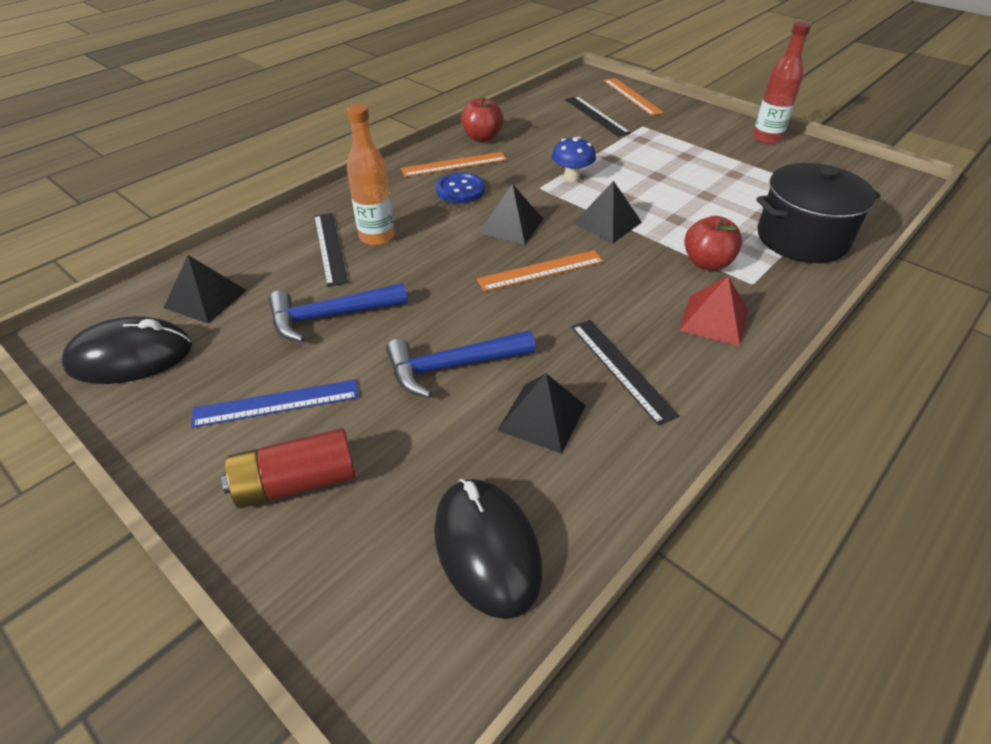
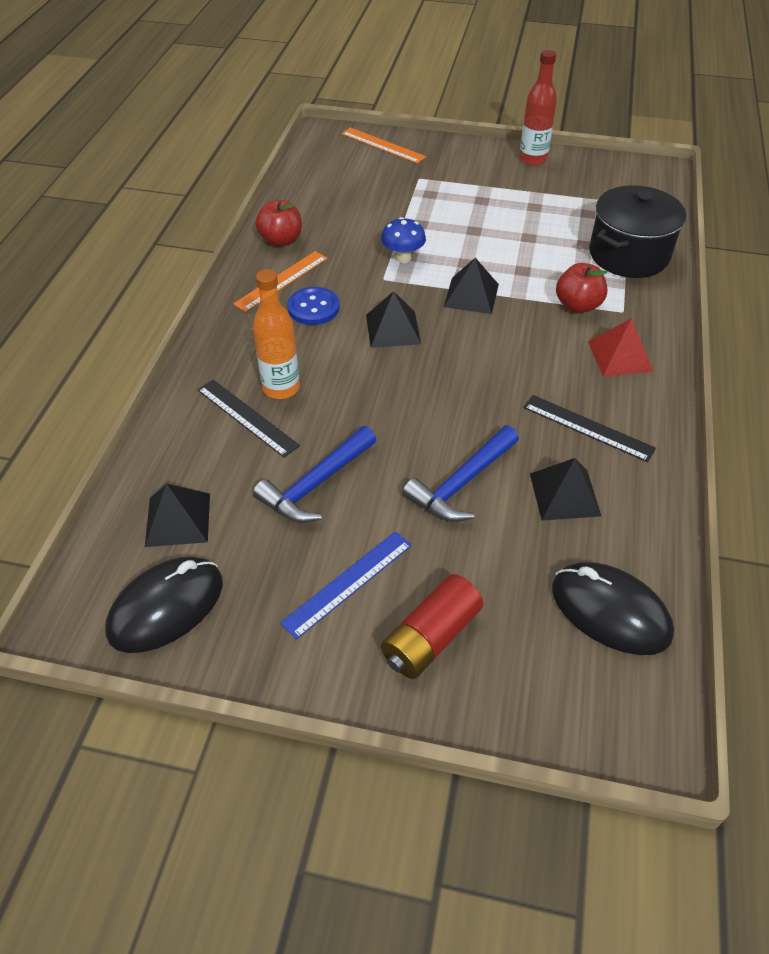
camera: 30 degrees left, 5 degrees up
orange ruler [477,250,604,291] -> none
black ruler [565,96,631,137] -> none

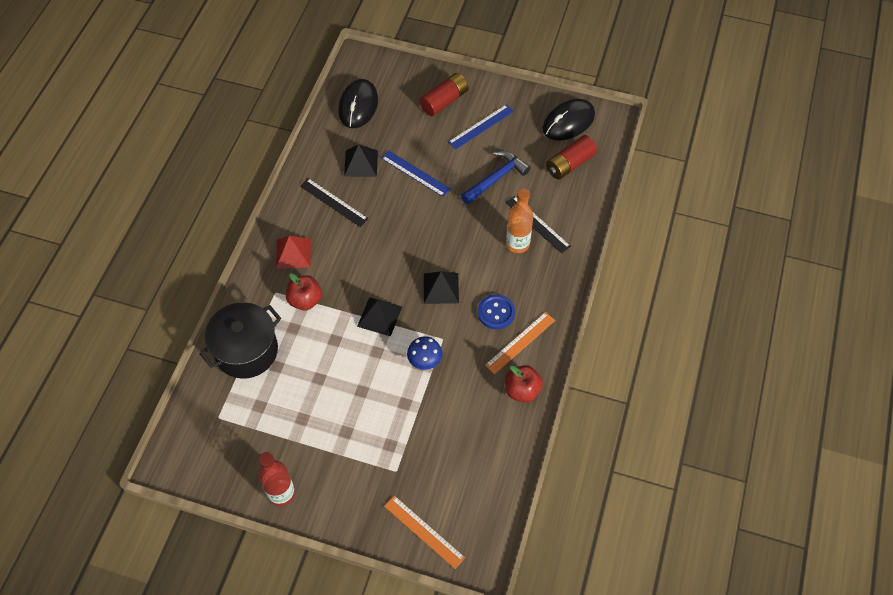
camera: 175 degrees left, 10 degrees up
black pyramid [145,483,210,547] -> red battery [546,135,597,180]
blue hammer [402,426,519,522] -> blue ruler [381,151,451,197]
black mouse [552,562,674,655] -> black mouse turned 60 degrees clockwise [338,79,378,128]

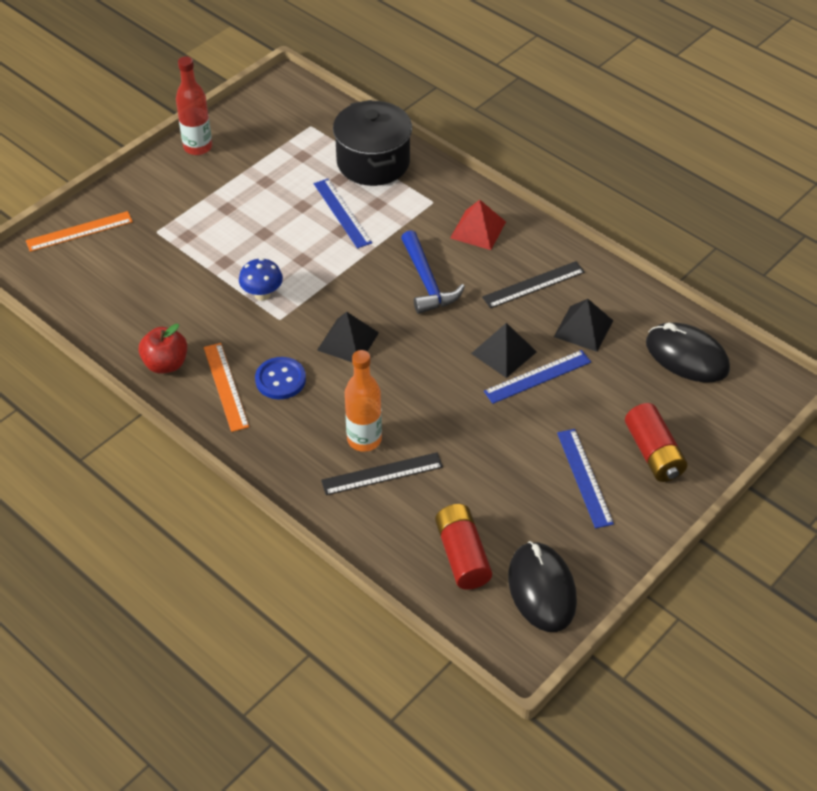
camera: 115 degrees right, 10 degrees down
red apple [286,273,322,310] -> none
black pyramid [357,297,402,337] -> black pyramid moved to [471,323,537,378]
blue hammer [461,151,531,205] -> blue hammer moved to [401,230,465,314]
none -> blue ruler [314,179,372,248]

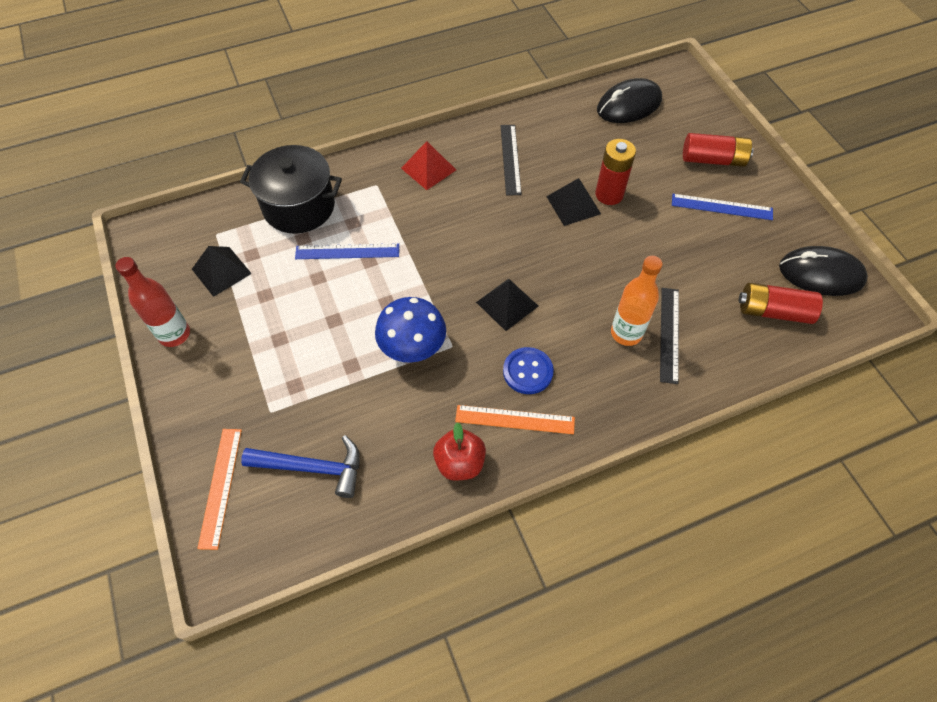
camera: 65 degrees left, 10 degrees up
blue mushroom [239,258,283,301] -> blue mushroom [375,297,446,363], size x1.53
blue hammer [401,230,465,314] -> blue hammer moved to [241,435,360,498]
blue ruler [484,350,591,404] -> red battery [595,139,636,205]
black pyramid [554,299,613,352] -> black pyramid moved to [192,246,252,297]

